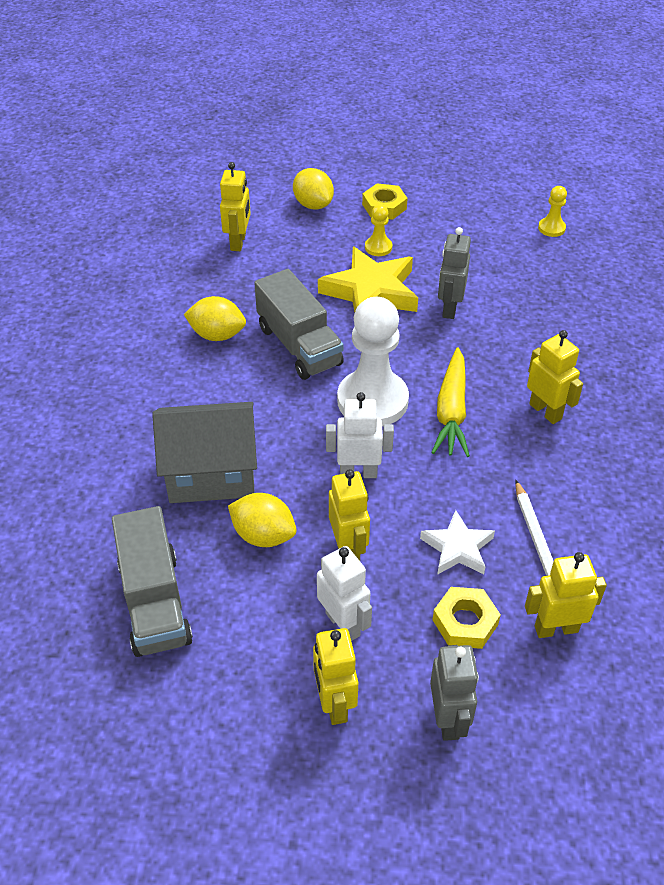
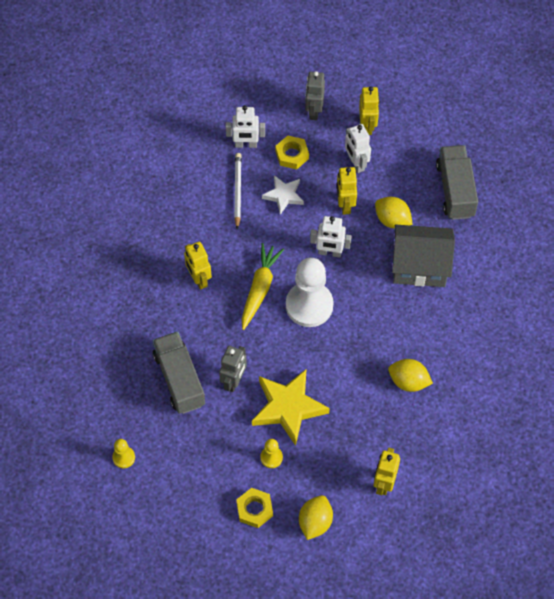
camera: 170 degrees left, 15 degrees up
grey truck [254,269,344,380] -> grey truck moved to [153,331,205,414]
yellow lemon [293,168,334,210] -> yellow lemon turned 45 degrees clockwise [299,495,333,540]
yellow robot [525,552,607,638] -> white robot [226,105,265,148]

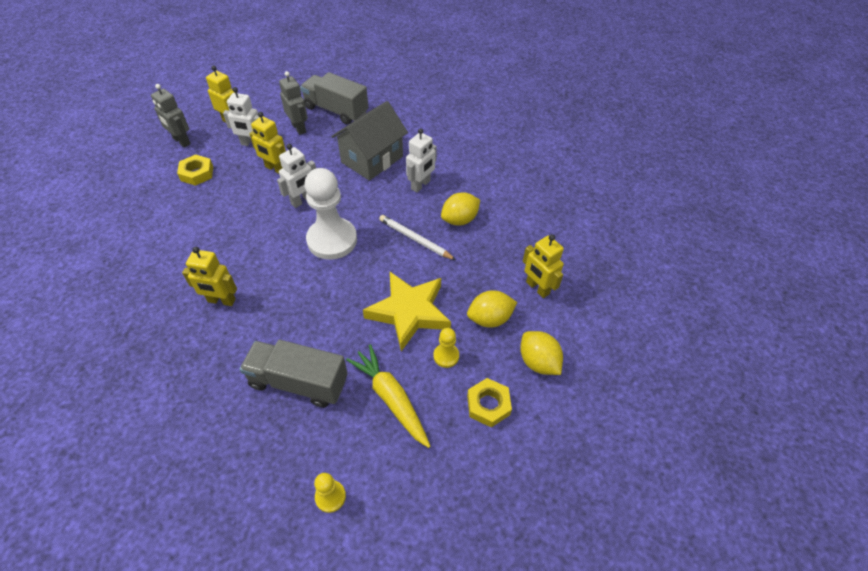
camera: 55 degrees left, 10 degrees down
grey robot [219,346,247,392] -> grey robot moved to [279,71,308,135]
white robot [226,105,265,148] -> white robot moved to [406,128,437,193]
white pencil [234,153,242,230] -> white pencil moved to [379,215,456,260]
yellow carrot [242,243,284,330] -> yellow carrot moved to [346,344,431,448]
white star [262,175,304,215] -> none
yellow lemon [375,197,413,229] -> yellow lemon moved to [467,290,517,327]

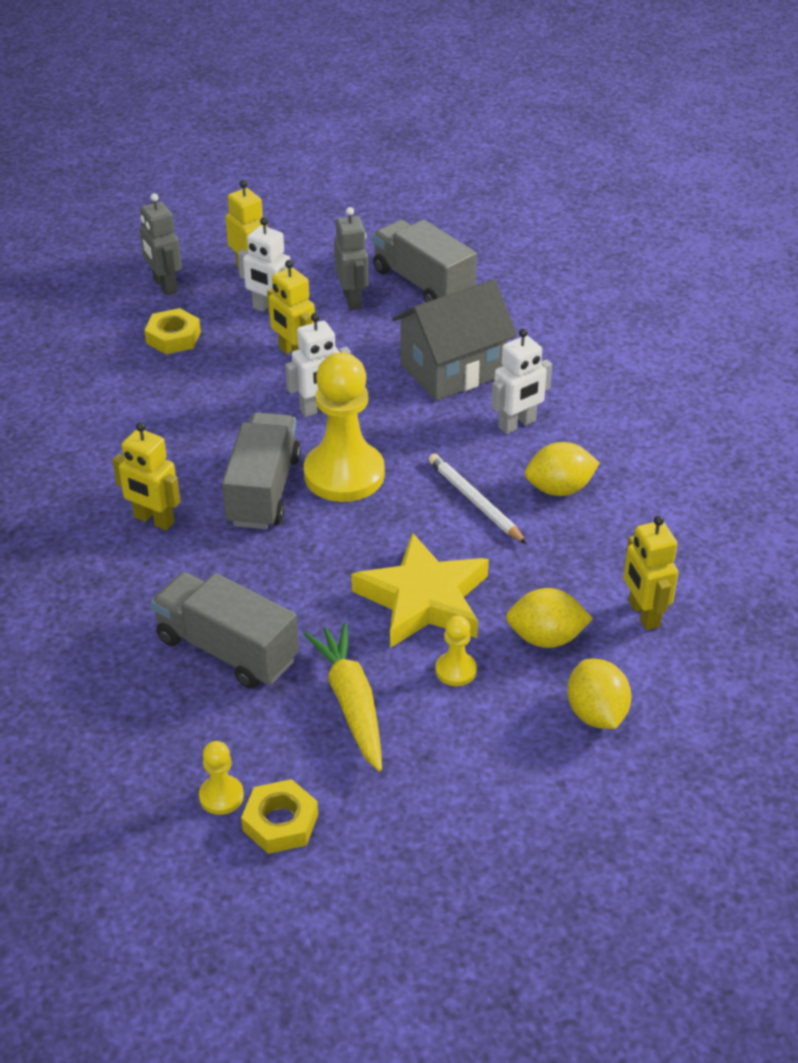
camera: 20 degrees right, 10 degrees down
white pawn [304,168,357,260] -> yellow pawn [304,353,385,502]
yellow nut [467,378,512,427] -> yellow nut moved to [241,779,318,854]
none -> grey truck [222,412,301,529]

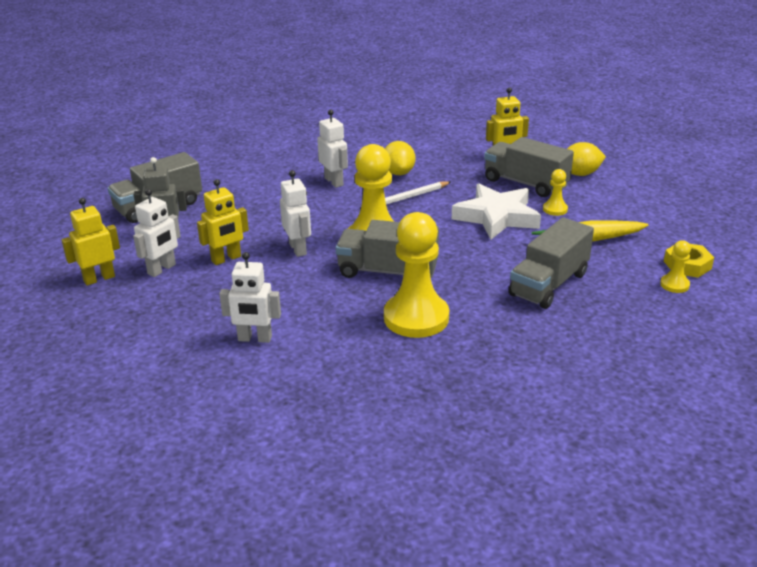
camera: 85 degrees left, 10 degrees down
yellow robot [113,422,181,530] -> yellow pawn [384,212,449,338]
grey robot [140,193,182,296] -> none
yellow nut [144,308,201,354] -> none
yellow star [351,532,489,648] -> white star [452,183,541,240]
grey house [392,279,517,401] -> none
yellow lemon [506,588,593,648] -> grey truck [484,137,574,197]
none -> white robot [219,252,281,343]

